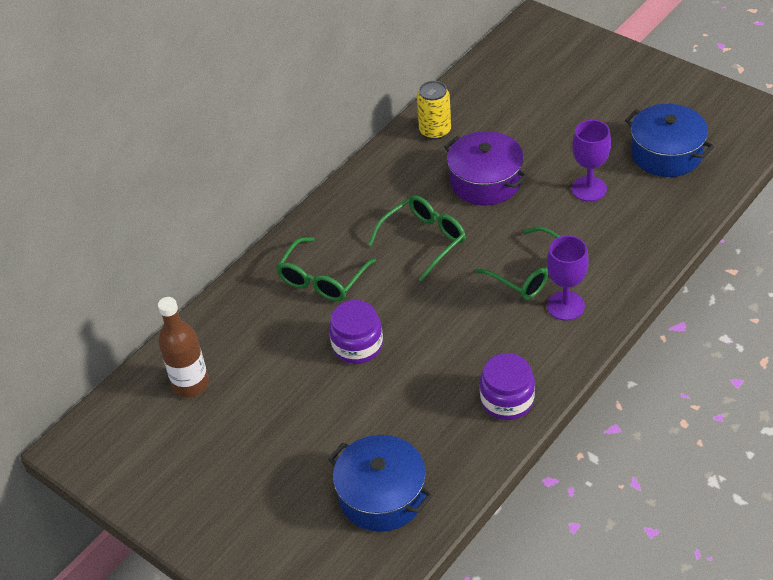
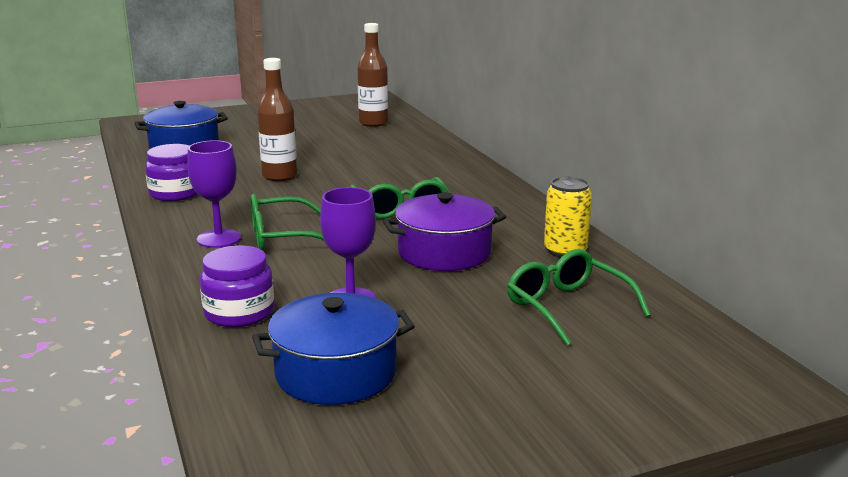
camera: 115 degrees right, 25 degrees down
green glasses [276,237,376,301] -> green glasses moved to [507,249,651,346]
purple jar [329,300,383,364] -> purple jar moved to [200,245,274,327]
none -> brown bottle [257,58,297,181]

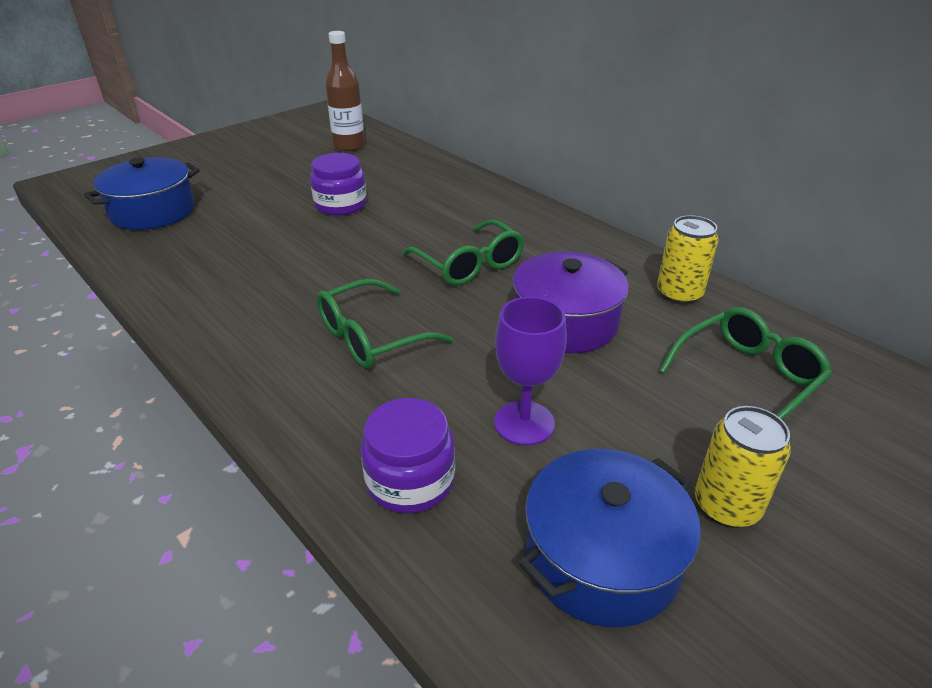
camera: 20 degrees left, 15 degrees up
purple jar [145,144,197,201] -> purple jar moved to [310,153,367,216]
purple goblet [187,140,241,248] -> none
brown bottle [257,58,297,181] -> none
green glasses [507,249,651,346] -> green glasses turned 105 degrees clockwise [659,307,832,420]
none -> yellow can [695,406,791,528]

